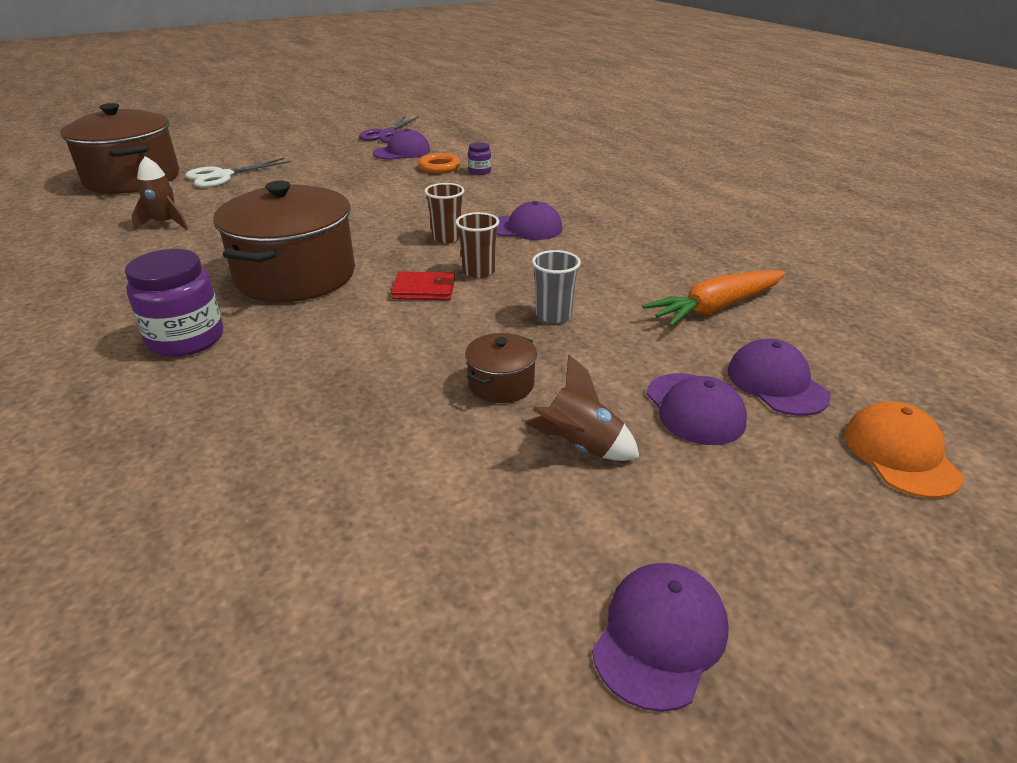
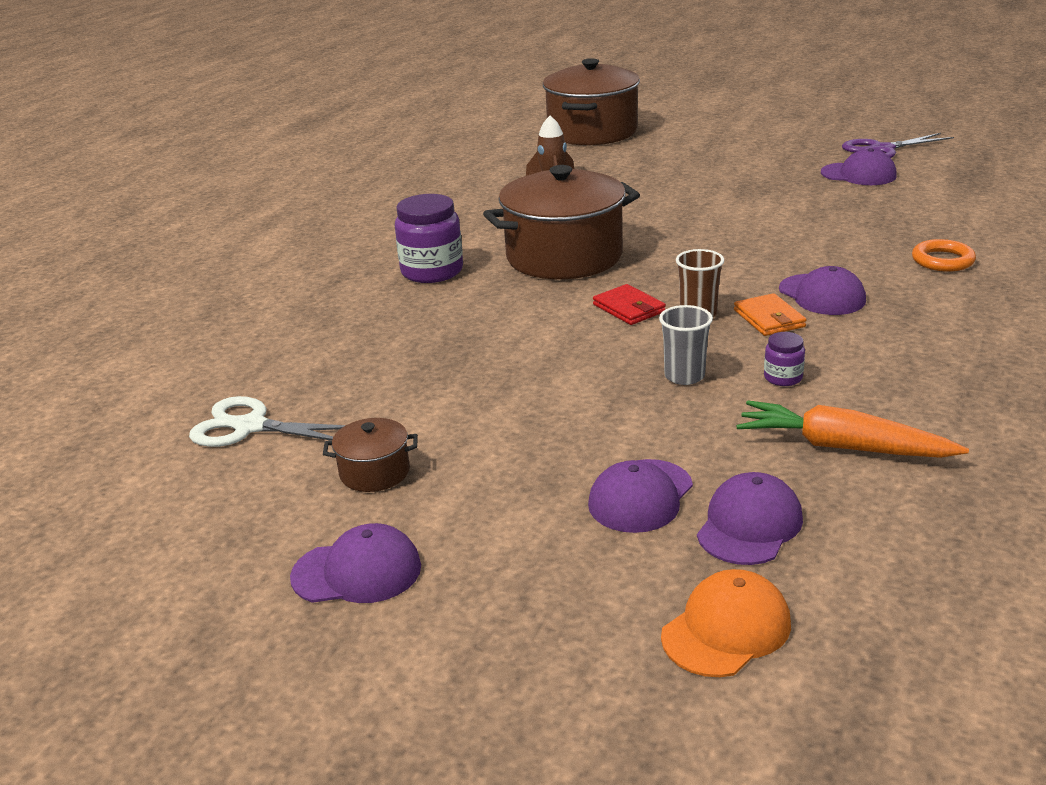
camera: 55 degrees right, 5 degrees down
white scissors [185,158,291,188] -> white scissors moved to [189,396,346,447]
orange ring [418,153,460,173] -> orange ring moved to [912,239,976,272]
brown cup [425,183,464,243] -> none
brown pot [465,333,537,403] -> brown pot moved to [323,418,418,492]
purple jar [468,142,491,175] -> purple jar moved to [764,332,805,386]
brown rocket [525,355,640,461] -> none
none -> orange wallet [734,293,807,336]

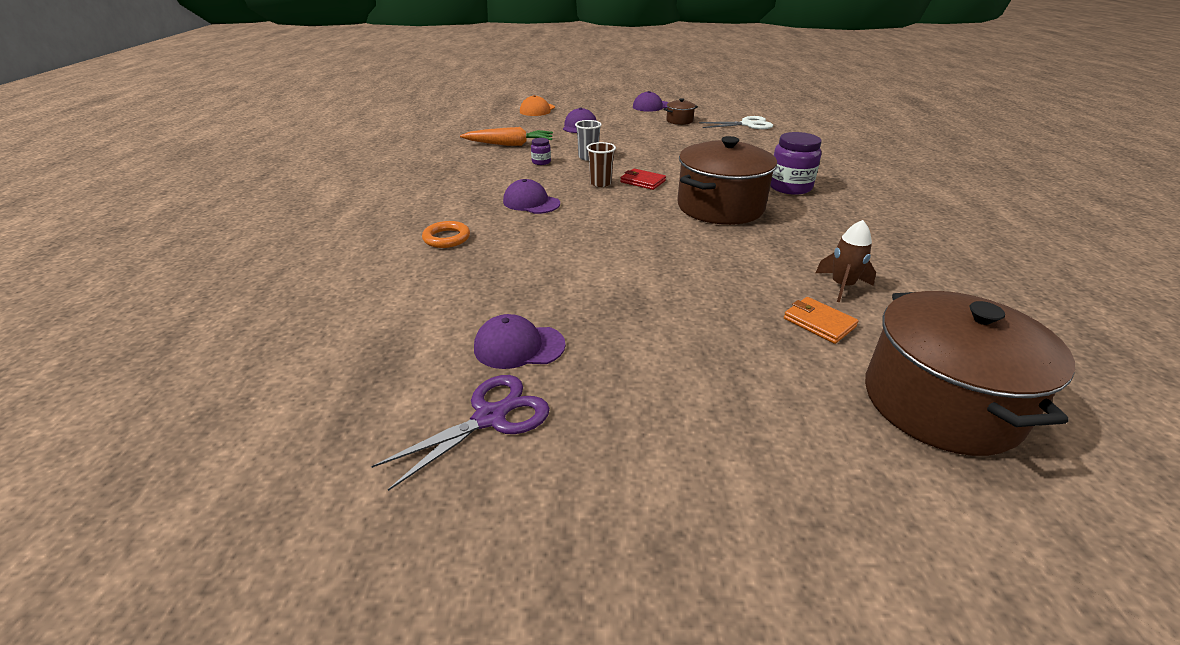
camera: 155 degrees right, 5 degrees up
purple cap [697,472,803,565] -> none
orange wallet [734,293,807,336] -> orange wallet moved to [784,297,859,344]

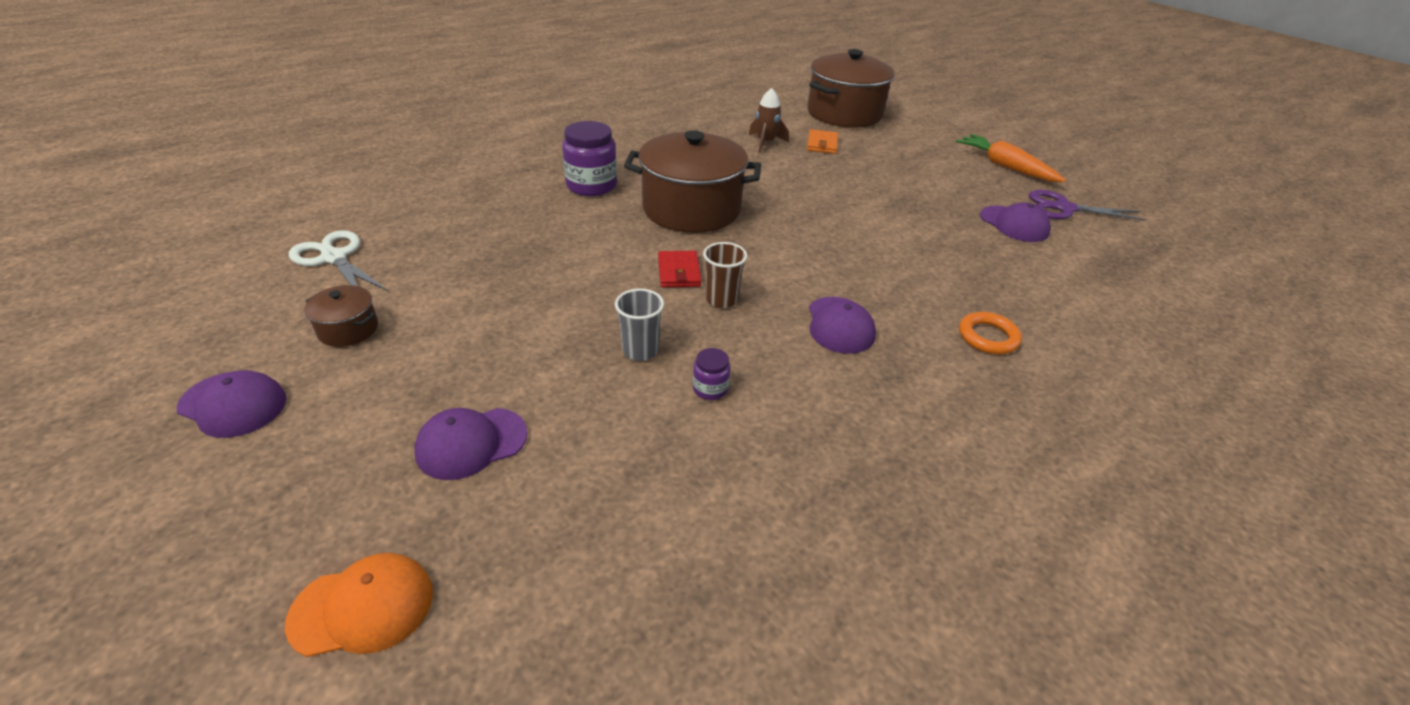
camera: 130 degrees left, 5 degrees up
orange carrot [460,127,553,146] -> orange carrot moved to [956,134,1066,182]

